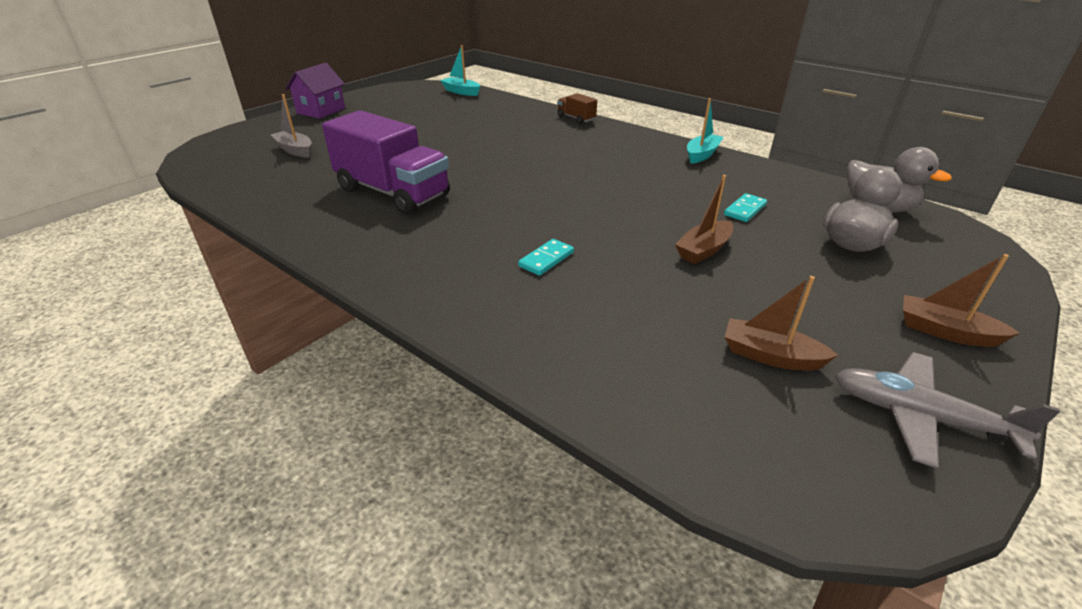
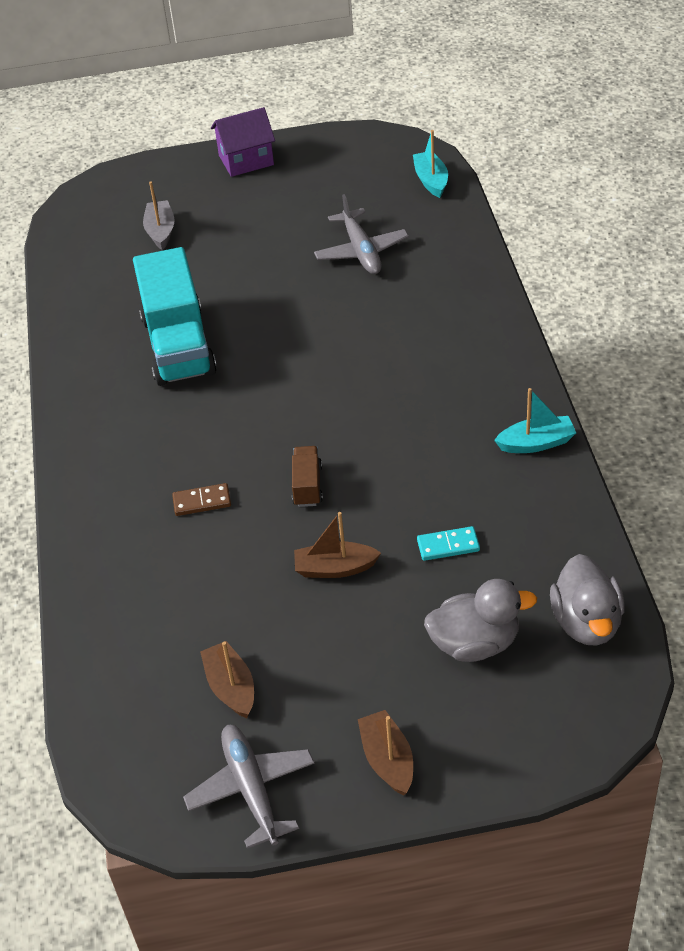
camera: 45 degrees right, 10 degrees up
purple truck [322,110,450,215] -> turquoise truck [133,247,217,386]
turquoise domino [518,239,574,276] -> brown domino [172,483,231,516]
brown truck [557,93,597,124] -> brown truck moved to [292,446,323,507]
none -> grey plane [314,194,409,274]

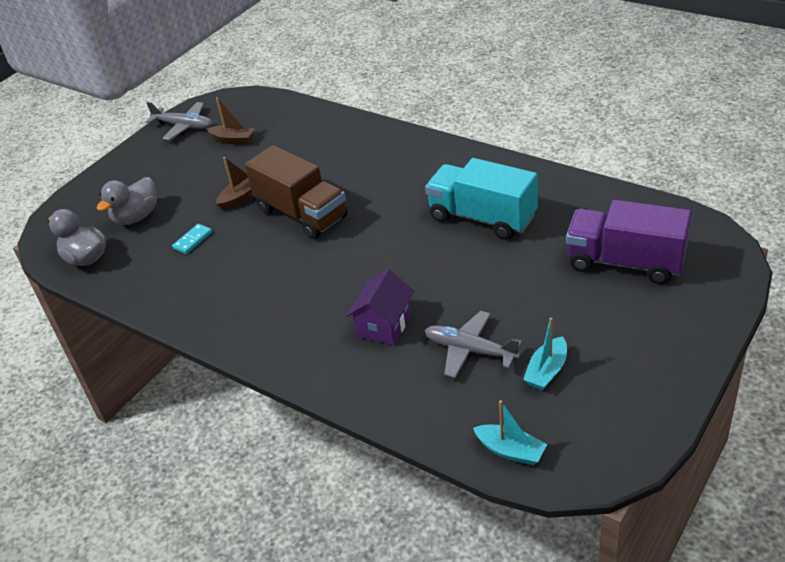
camera: 135 degrees right, 5 degrees down
grey boat [143,181,175,250] -> purple truck [566,200,692,284]
brown domino [172,483,231,516] -> none
purple house [211,107,275,177] -> purple house moved to [347,269,414,345]
brown truck [292,446,323,507] -> brown truck [245,145,348,239], size x2.27
brown boat [358,710,413,796] -> none
turquoise boat [494,388,576,453] -> turquoise boat moved to [523,318,567,391]

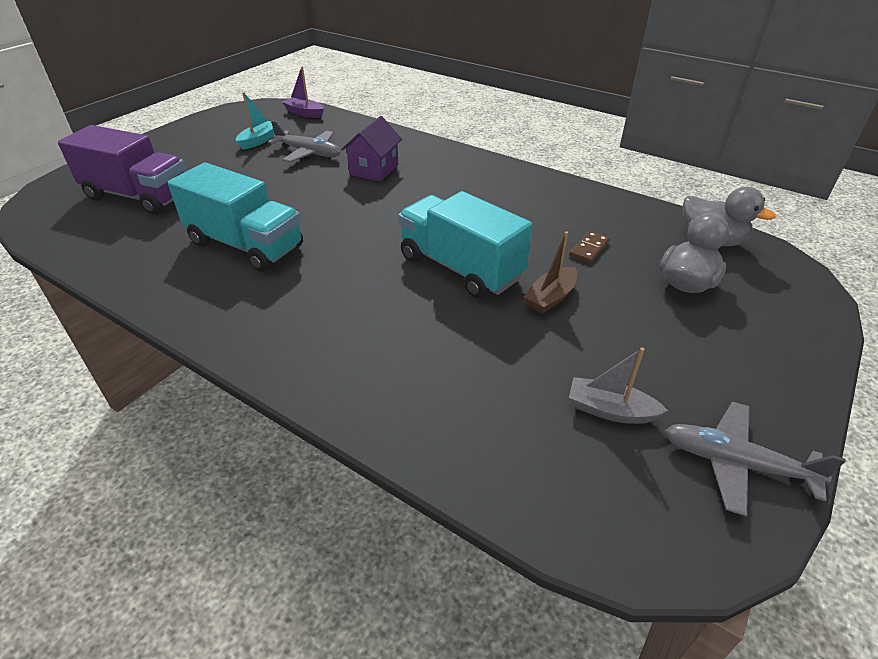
camera: 175 degrees right, 0 degrees up
turquoise domino [172,224,212,254] -> brown domino [570,231,610,263]
brown boat [207,97,255,144] -> grey boat [569,347,668,424]
brown truck [245,145,348,239] -> turquoise truck [398,191,532,299]
turquoise boat [473,400,547,466] -> purple boat [282,67,324,118]

